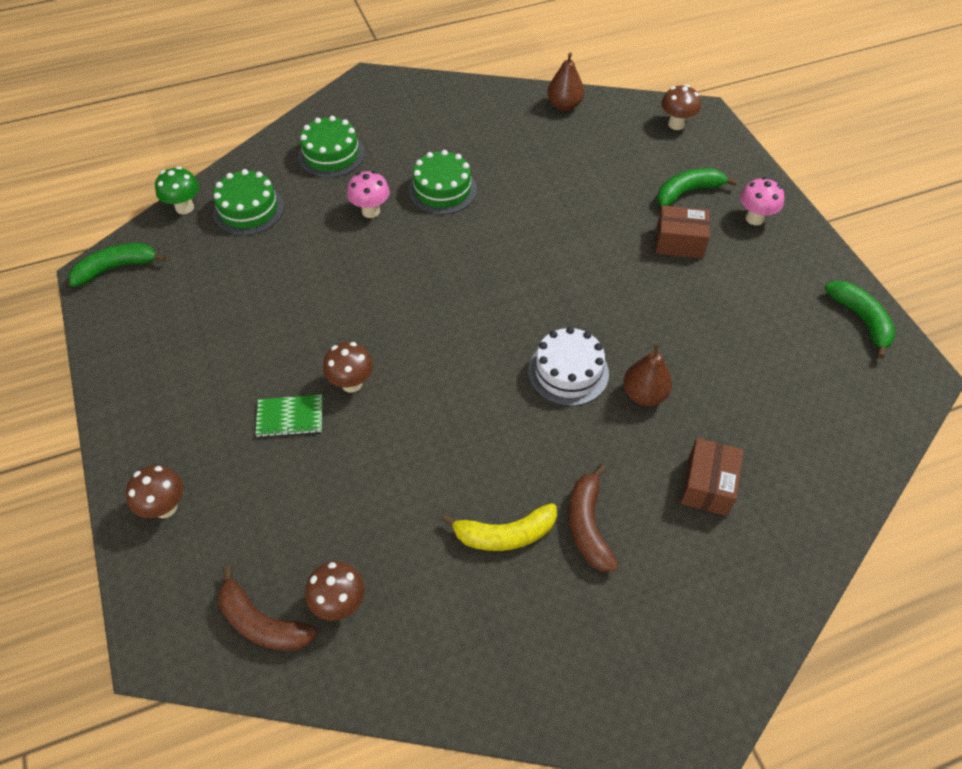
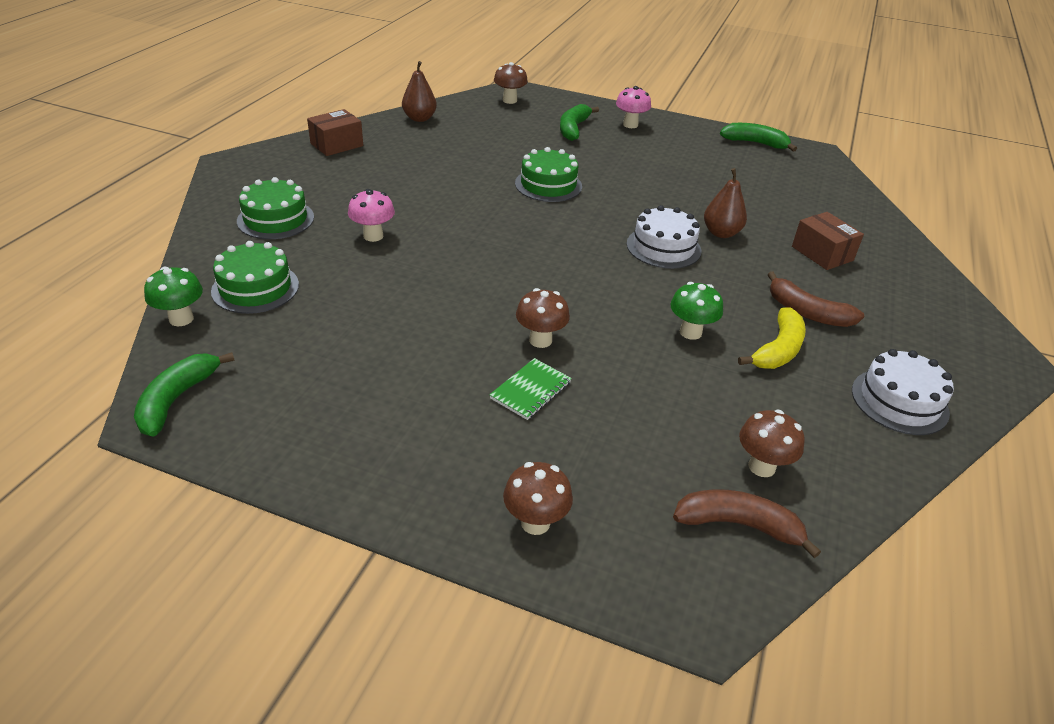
camera: 50 degrees left, 15 degrees down
brown banana [218,566,317,651] -> brown banana turned 150 degrees counterclockwise [673,489,821,558]
green cake [408,150,477,215] -> green cake moved to [515,147,582,202]
brown box [656,205,710,259] -> brown box moved to [307,109,363,156]
none -> green mushroom [670,282,723,340]
none -> white cake [852,349,954,435]

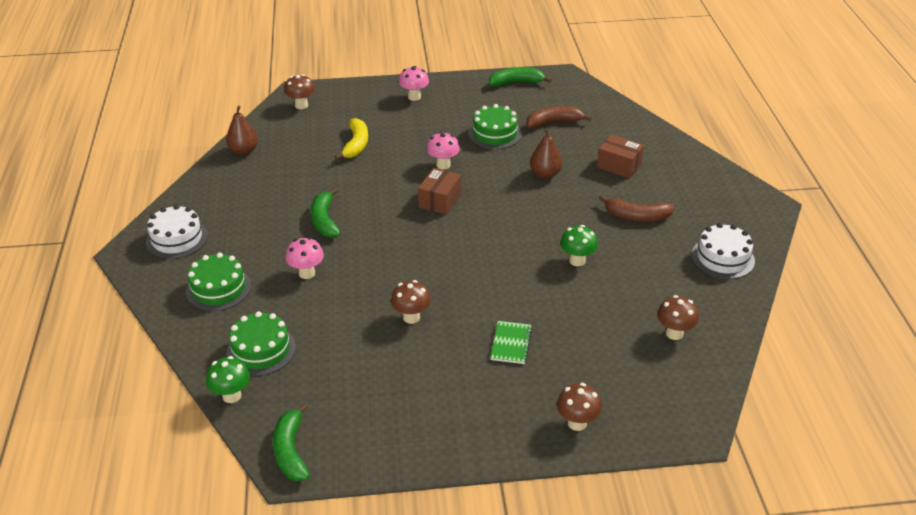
camera: 25 degrees left, 0 degrees up
brown box [307,109,363,156] -> brown box moved to [418,168,461,215]
green cake [515,147,582,202] -> green cake moved to [468,104,522,149]
brown mushroom [516,288,570,348] -> brown mushroom moved to [391,280,431,324]
green banana [560,104,599,141] -> green banana moved to [311,188,341,238]
white cake [627,205,701,269] -> white cake moved to [146,205,208,259]
brown banana [673,489,821,558] -> brown banana moved to [526,106,592,128]
yellow banana [738,307,806,369] -> yellow banana moved to [334,118,368,160]
none -> pink mushroom [426,132,460,169]

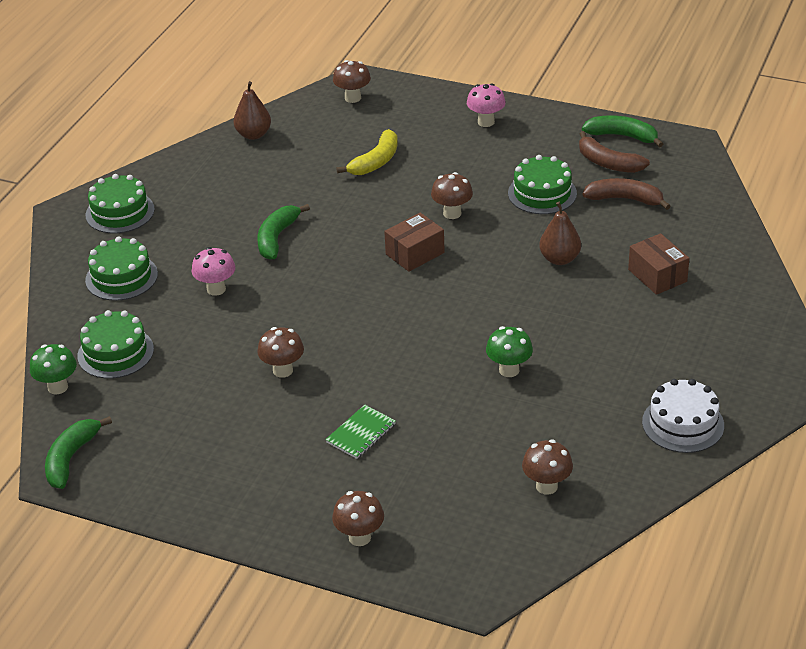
camera: 30 degrees right, 0 degrees up
white cake [146,205,208,259] -> green cake [86,174,155,234]
pink mushroom [426,132,460,169] -> brown mushroom [431,172,473,219]
brown banana [599,195,674,221] -> brown banana moved to [579,131,650,173]

